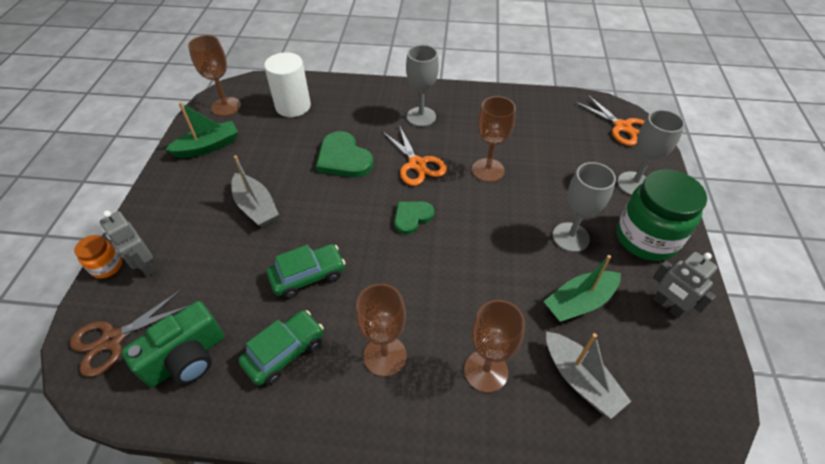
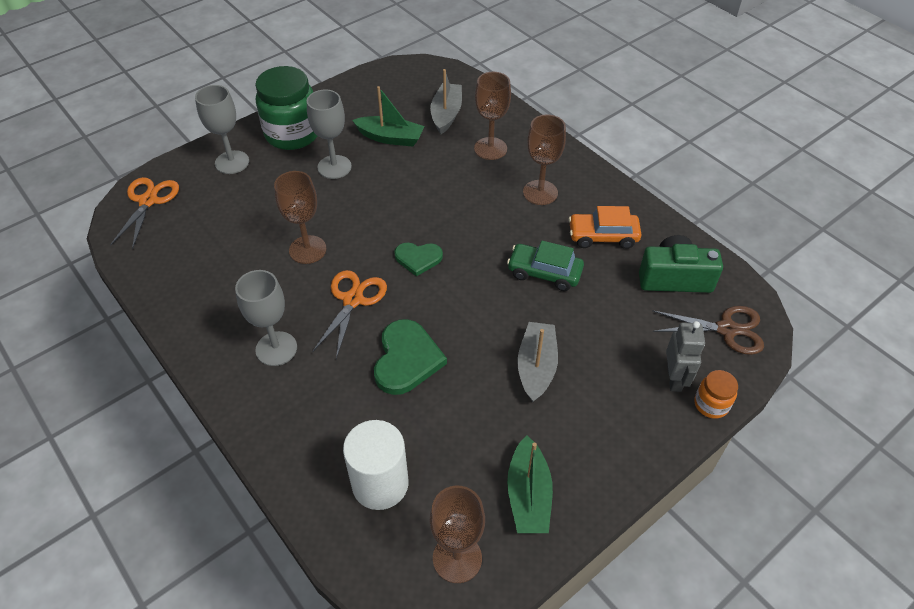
camera: 135 degrees left, 0 degrees up
green boat [165,102,238,158] -> green boat turned 105 degrees counterclockwise [507,436,553,533]
green car [238,310,324,386] -> orange car [569,206,642,249]
grey robot [653,252,718,318] -> none

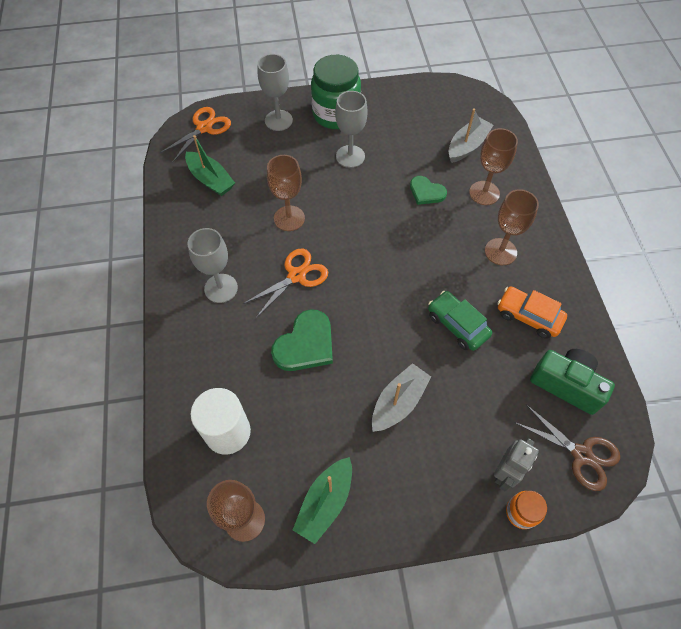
camera: 30 degrees right, 10 degrees up
green boat [352,86,425,147] -> green boat moved to [185,135,235,196]
green heart [394,243,443,277] -> green heart moved to [410,176,447,205]

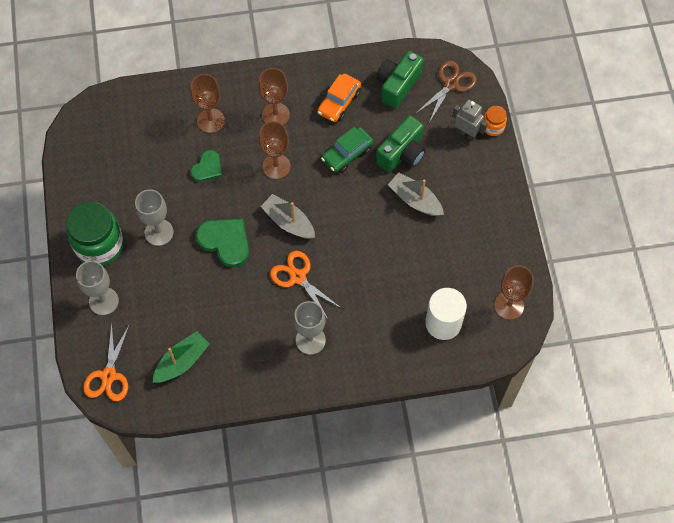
camera: 90 degrees left, 5 degrees up
orange scissors [160,107,231,162] -> orange scissors turned 120 degrees counterclockwise [83,323,130,401]
brown goblet [267,155,305,231] -> brown goblet moved to [259,121,291,179]
green heart [271,309,333,371] -> green heart moved to [196,219,249,267]
green boat [293,457,352,544] -> none
grey boat [449,108,493,163] -> grey boat moved to [260,194,315,239]
none -> green camera [376,116,426,172]

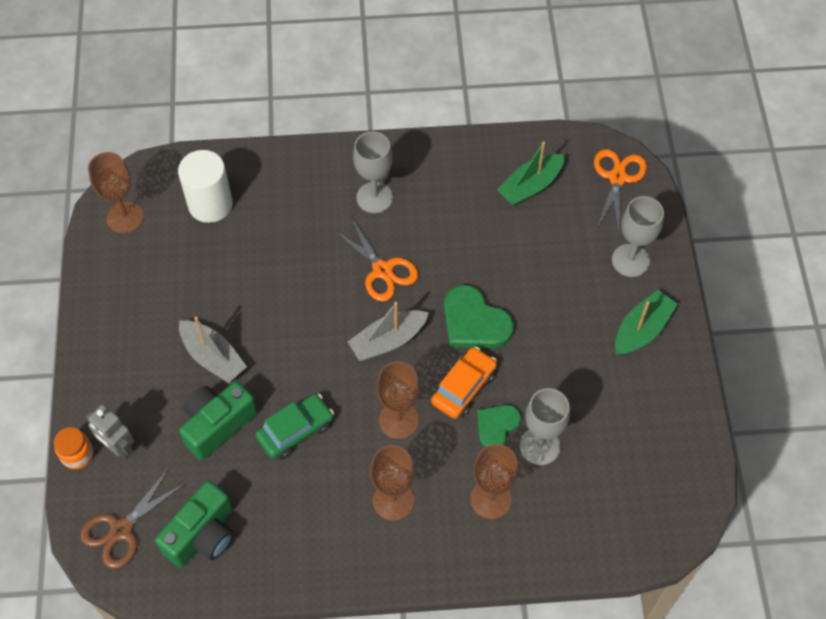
camera: 175 degrees left, 5 degrees down
green jar [66,202,124,266] -> green boat [615,290,678,356]
grey goblet [135,189,174,246] -> grey goblet moved to [520,388,570,465]
grey boat [260,194,315,239] -> grey boat turned 105 degrees clockwise [348,302,429,361]
orange car [317,74,361,122] -> orange car moved to [431,347,497,419]

